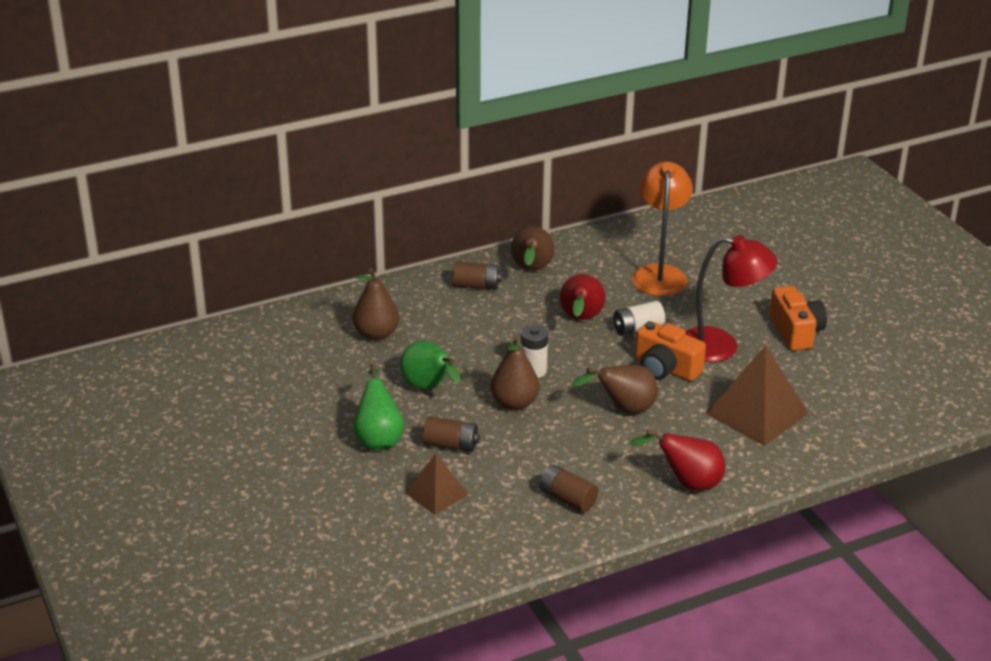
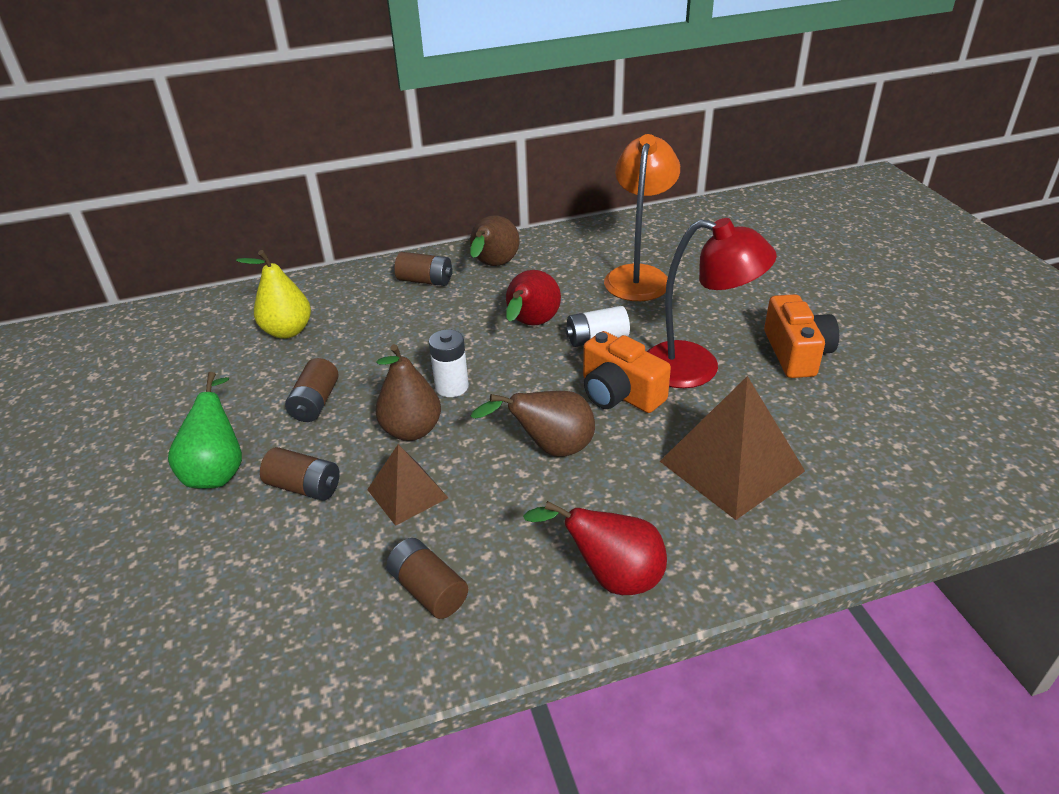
camera: 10 degrees right, 5 degrees up
brown pear [353,268,399,340] -> yellow pear [236,250,311,339]
green pear [400,341,461,390] -> brown battery [285,358,339,422]
brown pyramid [405,454,468,515] -> brown pyramid moved to [367,444,448,526]

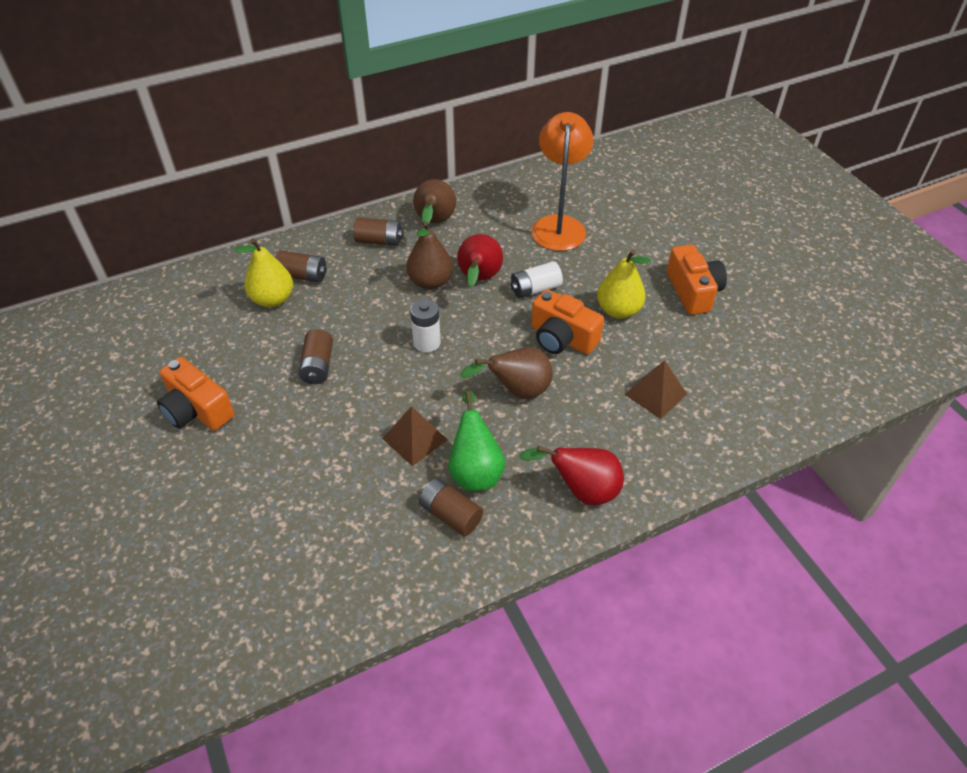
camera: 10 degrees left, 10 degrees up
green pear [168,372,242,488] -> green pear moved to [448,391,505,491]
brown battery [260,447,340,501] -> brown battery moved to [275,250,327,282]
brown pear [375,344,441,441] -> brown pear moved to [406,221,453,289]
red lamp [647,218,777,388] -> yellow pear [597,249,651,319]
brown pyramid [660,376,805,520] -> brown pyramid [625,361,687,419], size x0.58
none -> orange camera [157,357,234,430]

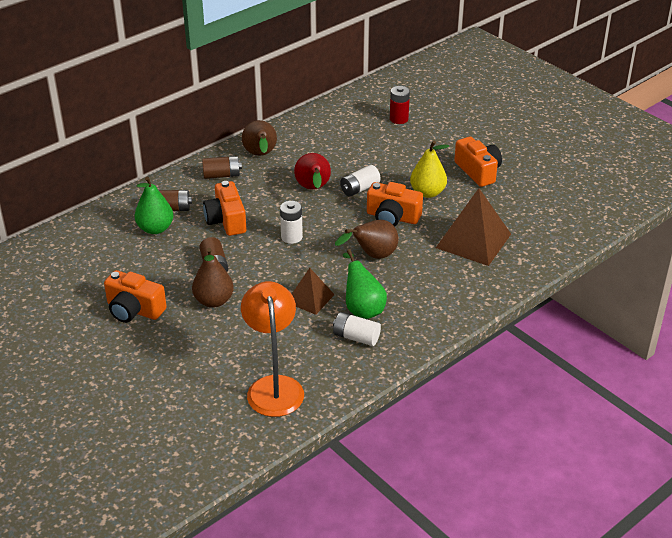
camera: 15 degrees left, 10 degrees down
yellow pear [234,238,293,307] -> green pear [135,176,173,234]
brown pear [406,221,453,289] -> brown pear moved to [192,248,234,308]
brown battery [419,478,483,536] -> white battery [333,312,381,346]
red pear [519,445,624,505] -> none
orange lamp [531,112,594,251] -> orange lamp moved to [241,281,304,417]
brown pyramid [625,361,687,419] -> brown pyramid [436,188,511,266], size x1.72
none -> orange camera [203,181,246,236]
none -> red battery [390,86,410,124]

